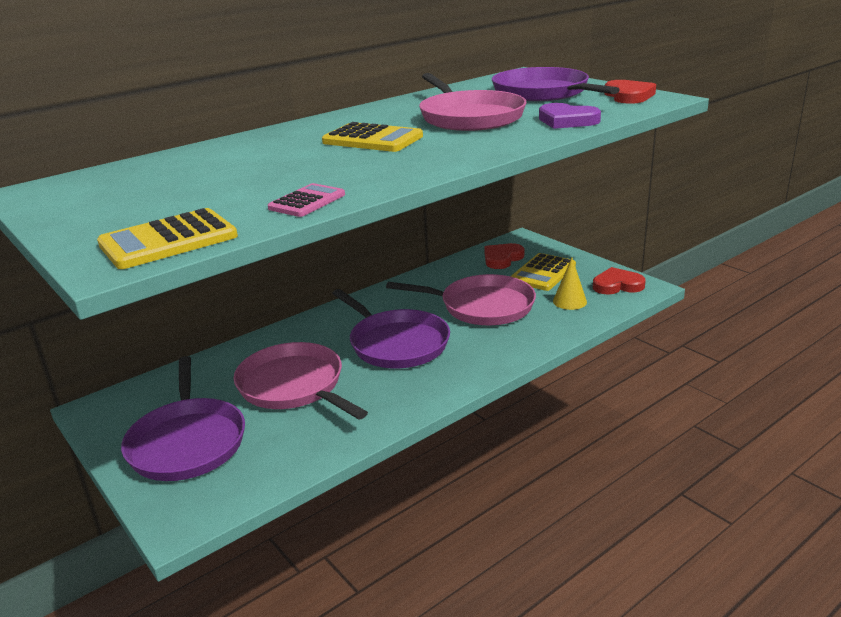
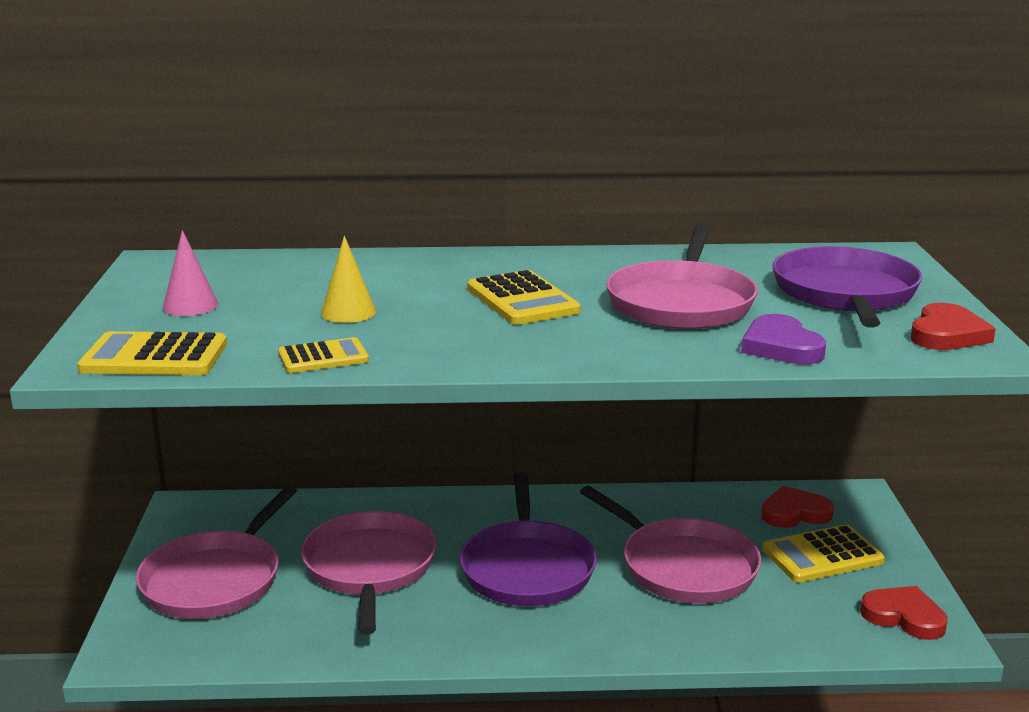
camera: 35 degrees right, 5 degrees down
purple pan [121,356,245,481] -> pink pan [136,486,297,619]
pink calculator [268,183,345,217] -> yellow calculator [278,337,369,373]
yellow cone [553,258,587,310] -> yellow cone moved to [321,236,376,323]
none -> pink cone [163,230,219,316]

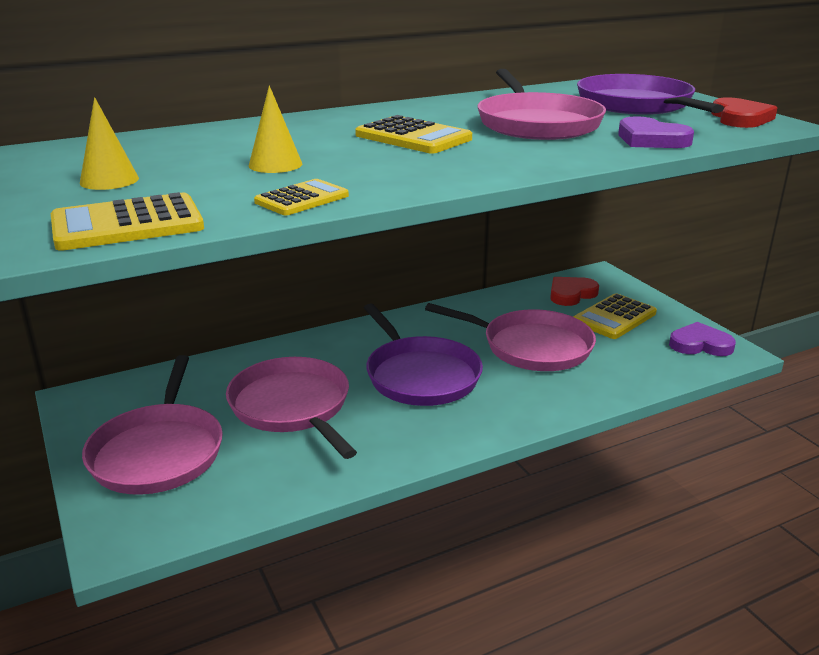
camera: 25 degrees left, 5 degrees up
pink cone [163,230,219,316] -> yellow cone [80,97,139,190]
red heart [860,586,948,640] -> purple heart [669,322,736,356]

